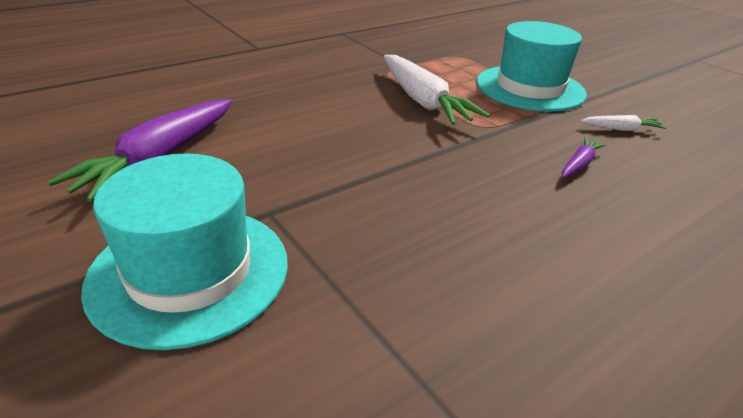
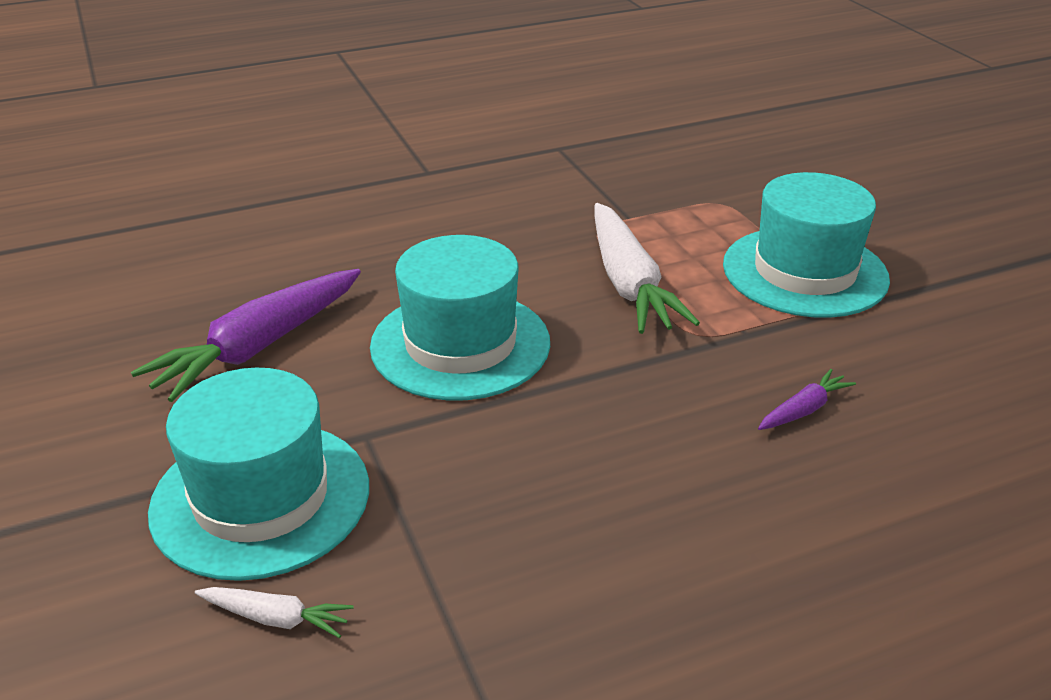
camera: 15 degrees right, 0 degrees up
white carrot [580,115,666,131] -> white carrot moved to [195,587,354,638]
none -> turquoise hat [370,235,550,401]

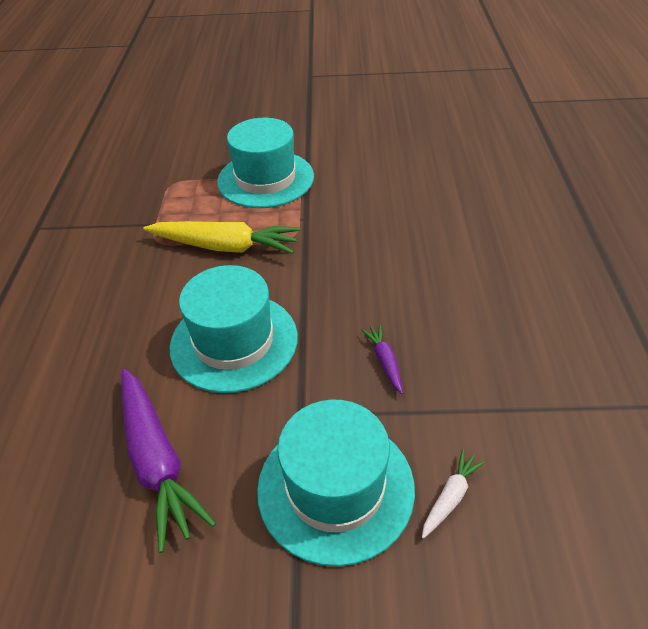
camera: 65 degrees left, 10 degrees up
white carrot [595,203,700,334] -> yellow carrot [143,221,300,254]
purple carrot [758,369,856,430] -> purple carrot moved to [361,324,403,394]

